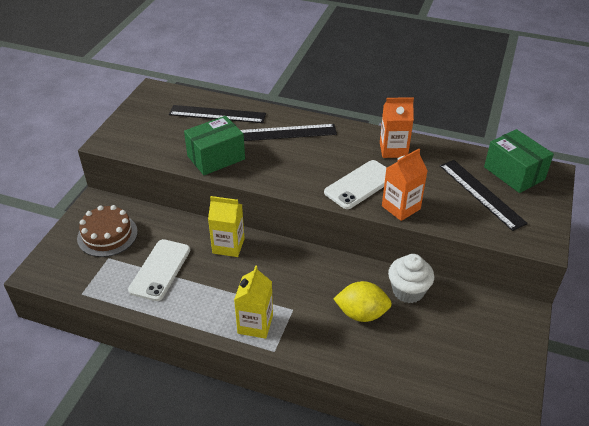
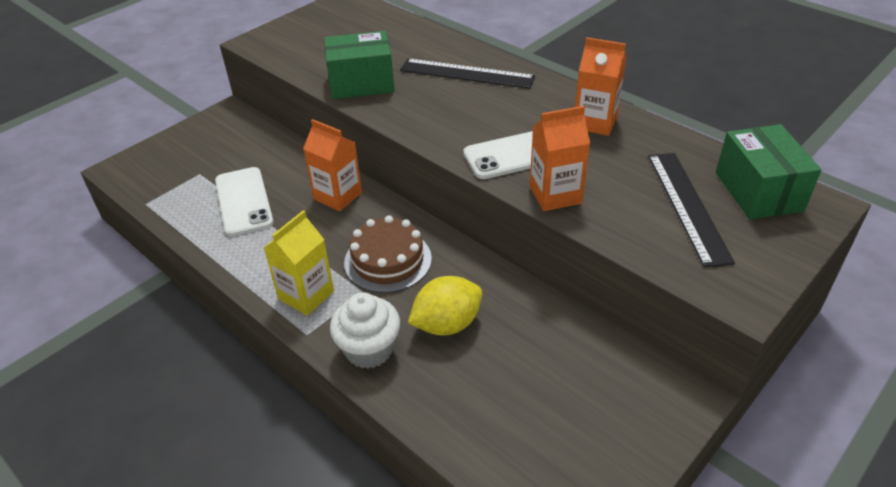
camera: 25 degrees right, 0 degrees up
brown cake [77,205,138,257] -> brown cake moved to [344,215,432,293]
white phone [128,239,190,301] -> white phone turned 60 degrees counterclockwise [215,167,274,237]
black ruler [169,105,266,123] -> none
yellow carton [208,196,245,257] -> orange carton [303,119,362,211]
yellow lemon [334,281,392,322] -> yellow lemon turned 60 degrees counterclockwise [408,276,482,336]
white cupcake [388,254,434,303] -> white cupcake moved to [330,292,400,369]

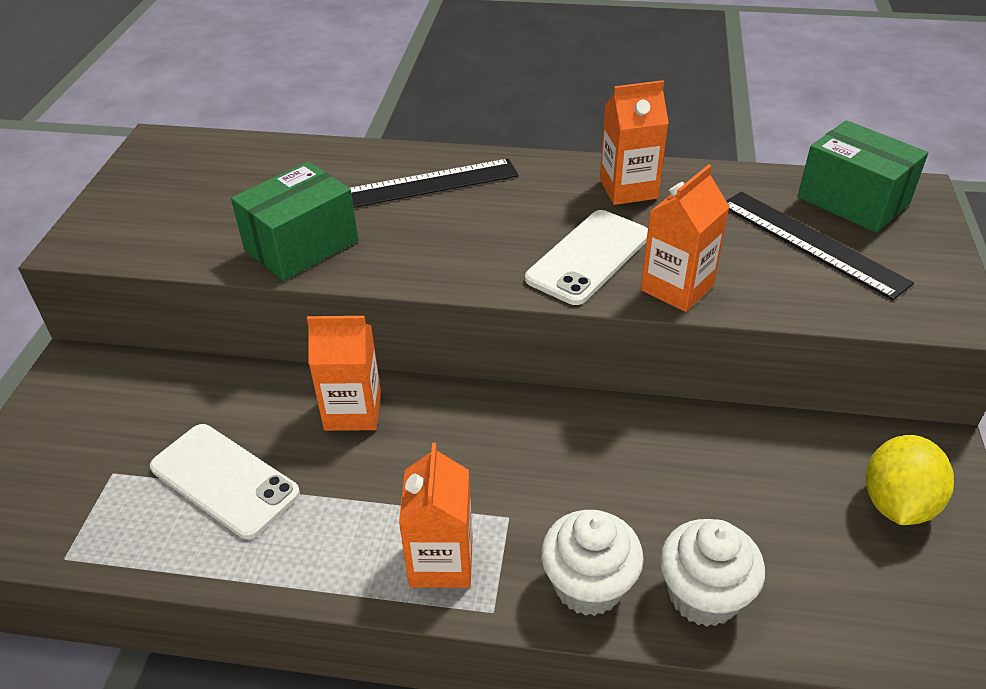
camera: 35 degrees left, 0 degrees up
yellow carton [264,210,334,316] -> orange carton [399,443,473,588]
brown cake [344,215,432,293] -> none
yellow lemon [408,276,482,336] -> yellow lemon moved to [866,435,954,525]
none -> white cupcake [660,519,765,627]

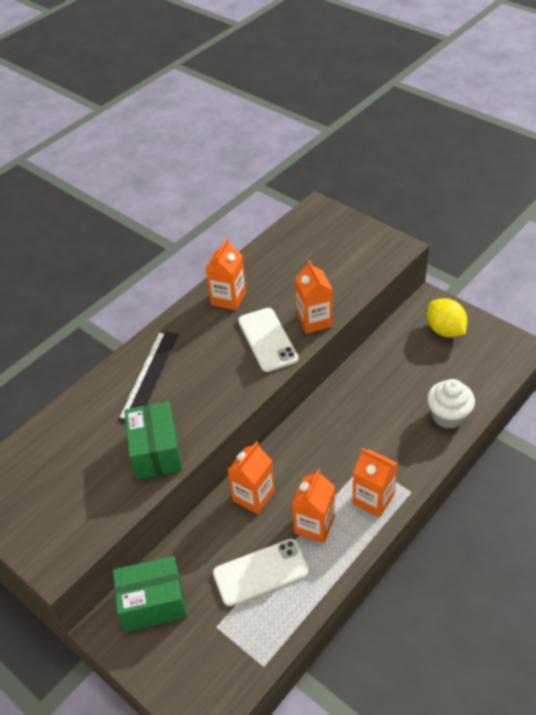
camera: 55 degrees left, 5 degrees up
white cupcake [541,510,644,616] -> none
black ruler [726,192,914,300] -> none
green box [798,120,928,233] -> green box moved to [113,556,187,632]
none -> orange carton [292,469,335,543]

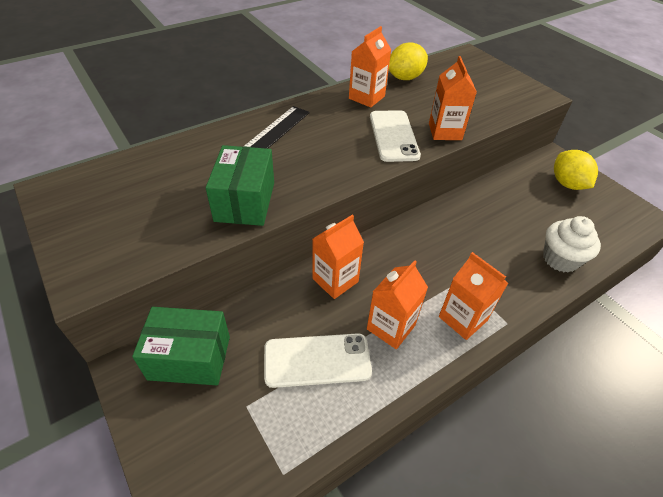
camera: 10 degrees right, 0 degrees up
none -> yellow lemon [389,42,428,80]

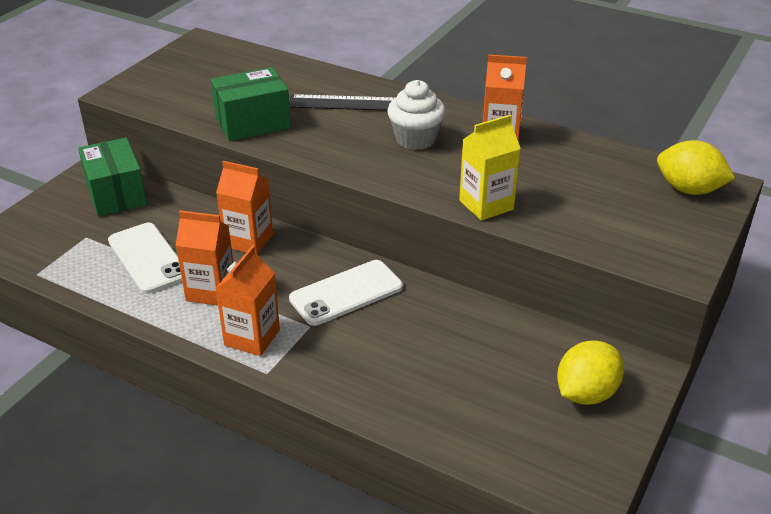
camera: 65 degrees right, 10 degrees down
white phone [370,110,421,162] -> white phone moved to [289,260,403,326]
yellow lemon [389,42,428,80] -> yellow lemon moved to [657,140,735,195]
orange carton [429,56,477,140] -> yellow carton [459,115,521,221]
white cupcake [543,216,601,273] -> white cupcake moved to [387,80,446,150]

